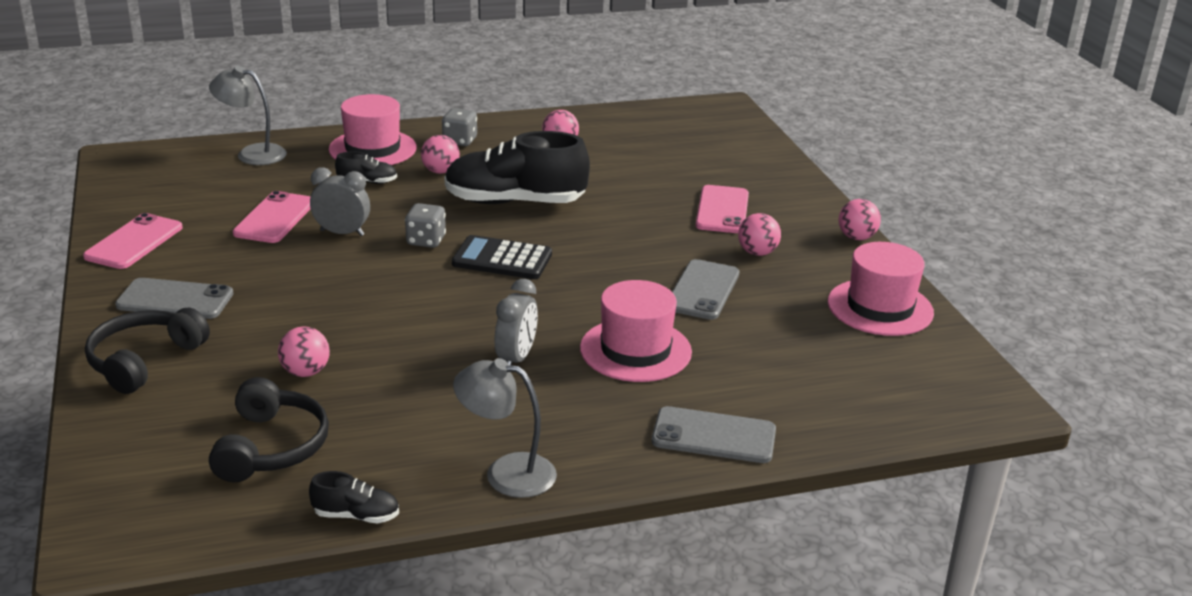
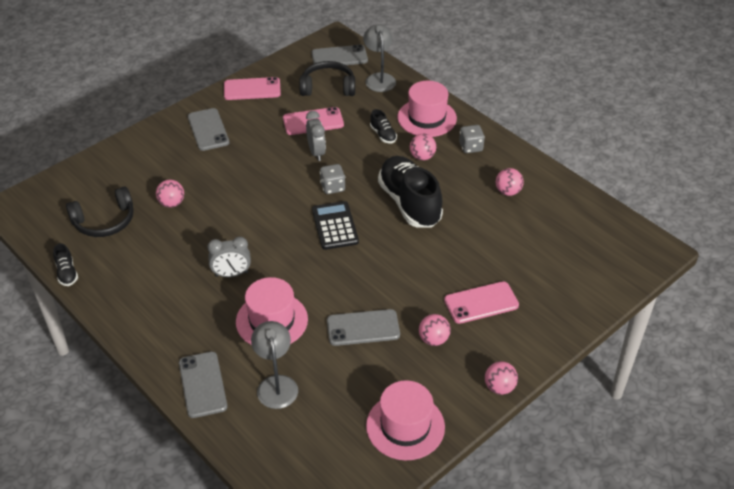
camera: 65 degrees right, 15 degrees up
black headphones [85,308,210,394] -> black headphones moved to [299,61,355,96]
grey lamp [453,358,557,498] -> grey lamp moved to [251,321,298,409]
none -> grey phone [312,45,368,65]

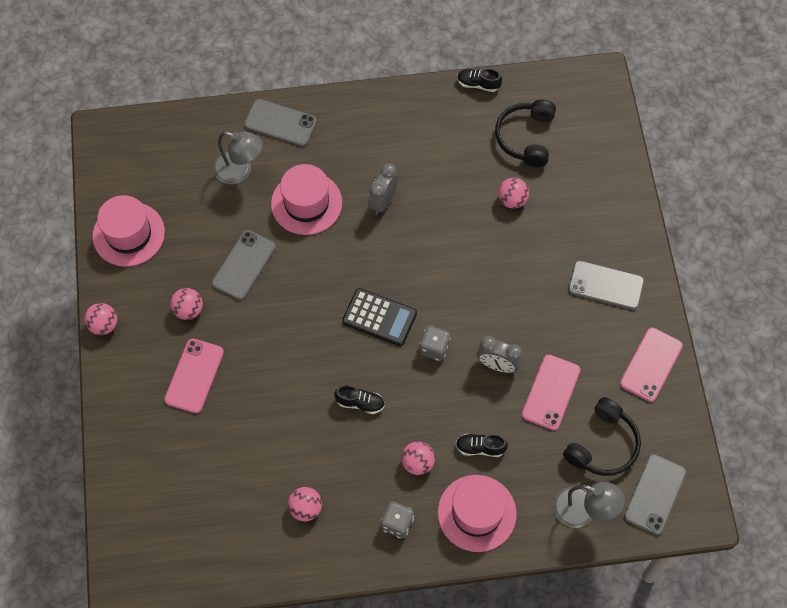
camera: 125 degrees right, 20 degrees up
black shoe [378,156,443,228] -> black shoe [334,385,385,414], size x0.43

